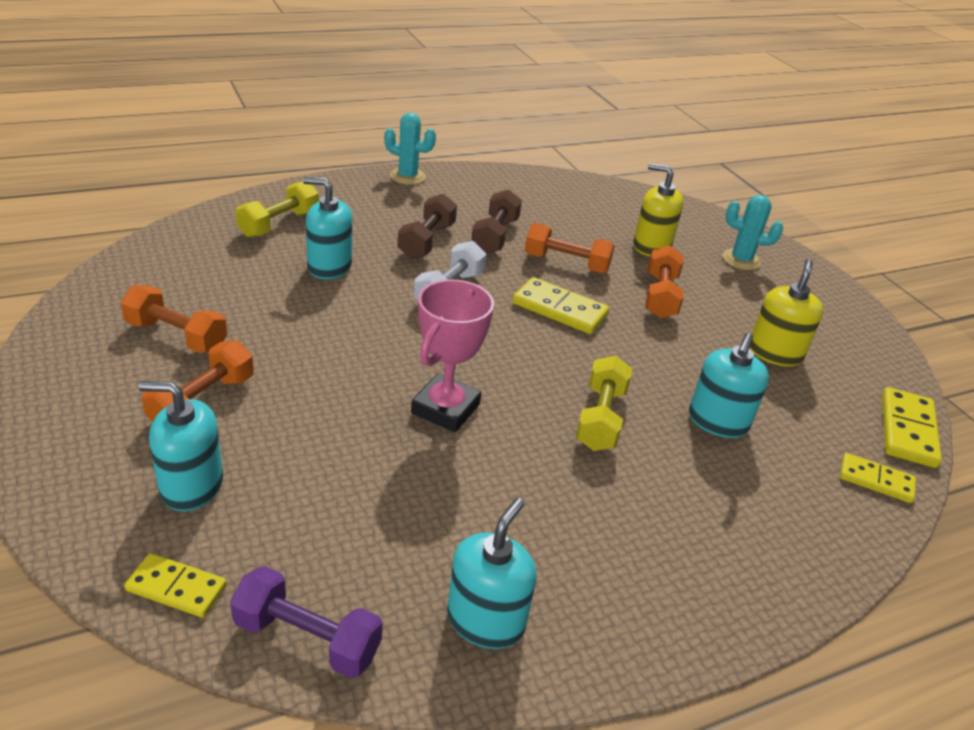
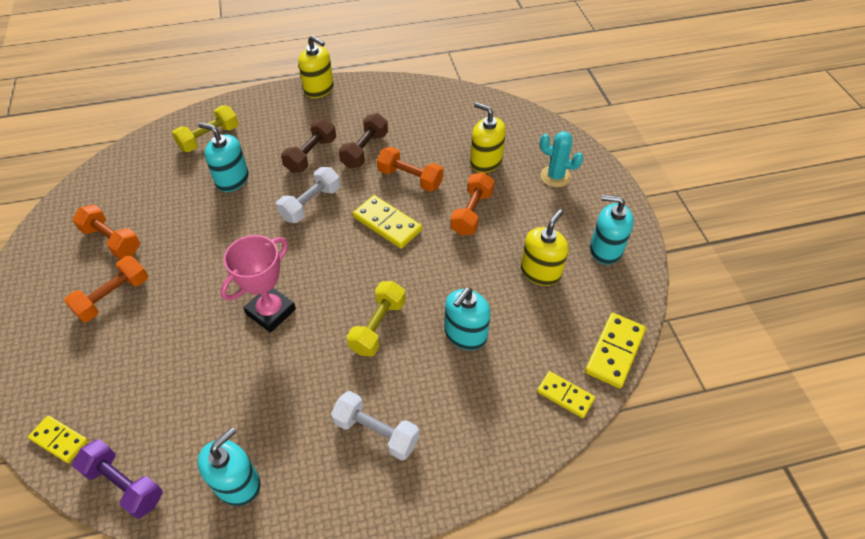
camera: 15 degrees right, 15 degrees up
turquoise soap dispenser [139,381,223,511] -> turquoise soap dispenser moved to [590,195,634,265]
turquoise cactus [384,113,436,185] -> yellow soap dispenser [298,35,334,98]
none -> white dumbbell [331,391,419,460]

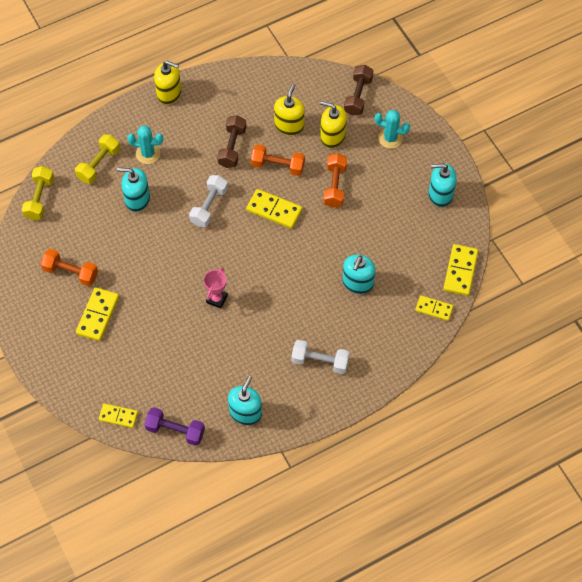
camera: 15 degrees left, 10 degrees up
orange dumbbell [64,256,148,322] -> yellow domino [76,287,119,341]
pink trophy [220,235,296,333] -> pink trophy [204,268,228,309], size x0.64
brown dumbbell [281,118,336,173] -> brown dumbbell moved to [344,65,373,116]
yellow dumbbell [347,281,406,357] -> yellow dumbbell moved to [22,166,54,220]
yellow soap dispenser [521,209,569,286] -> yellow soap dispenser moved to [274,84,304,135]
none -> turquoise cactus [127,125,163,164]

